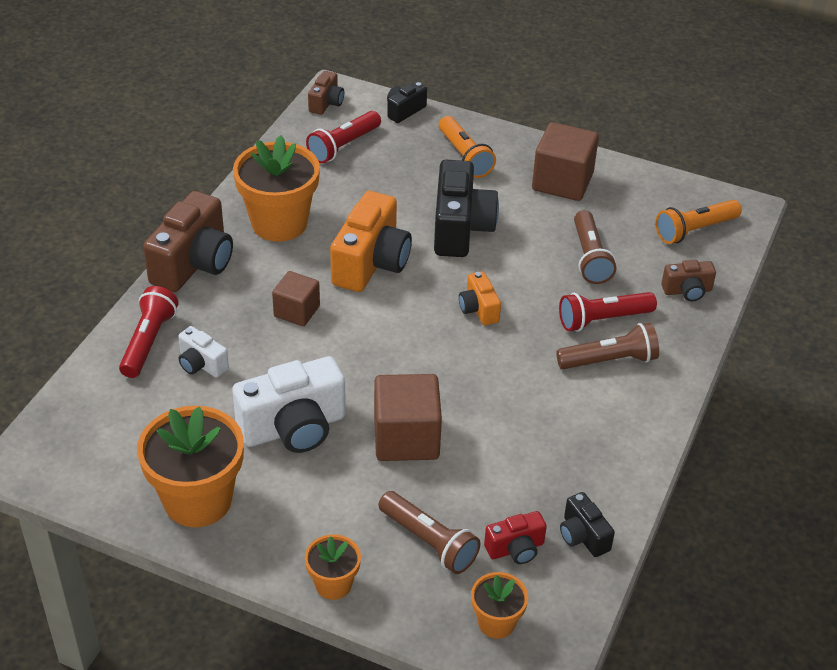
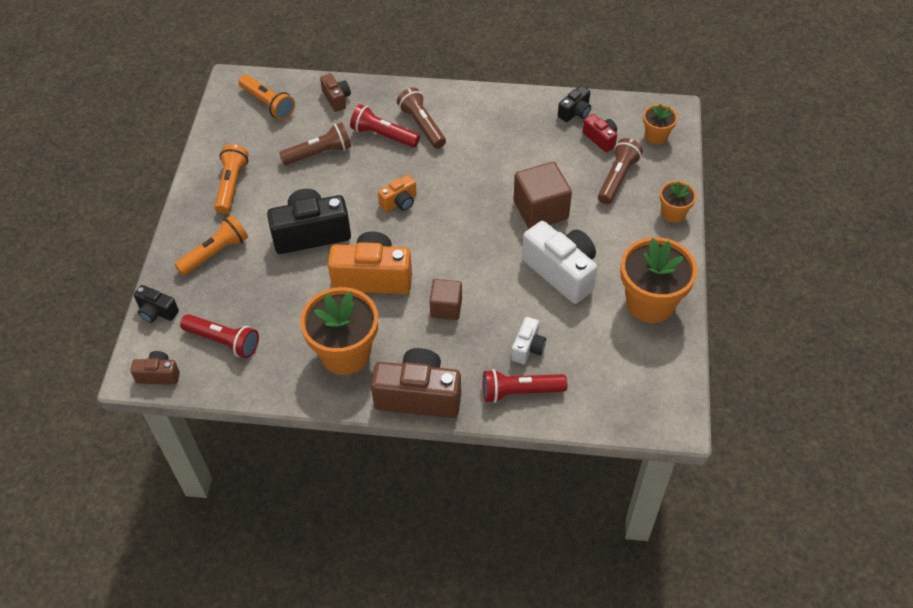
camera: 105 degrees left, 10 degrees up
brown cube [532,122,599,201] -> orange flashlight [215,144,249,214]
red flashlight [559,292,657,332] -> red flashlight turned 150 degrees clockwise [350,104,420,148]

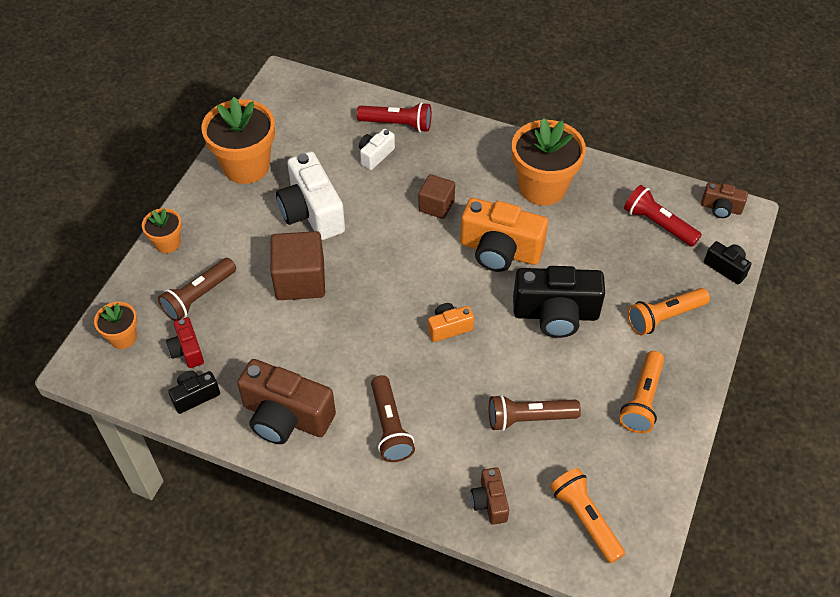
camera: 165 degrees left, 0 degrees up
red flashlight [350,104,420,148] -> none
brown camera [371,348,461,418] -> brown camera moved to [237,359,336,444]

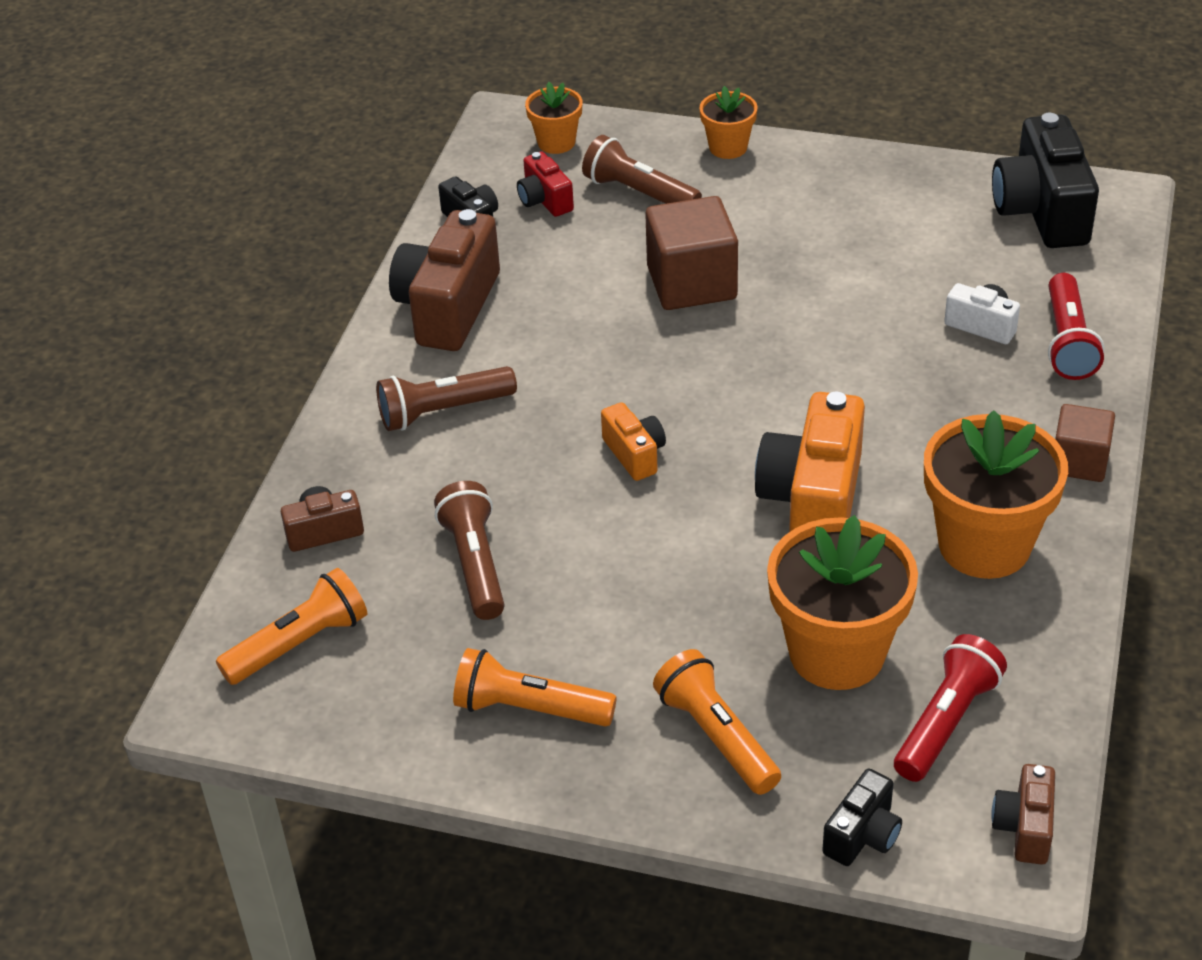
camera: 85 degrees right, 10 degrees down
red camera [166,317,204,368] -> red camera turned 90 degrees counterclockwise [517,151,574,217]
orange flower pot [201,97,275,184] -> orange flower pot moved to [767,515,918,690]
white camera [276,151,345,240] -> none
brown cube [419,174,455,219] -> brown cube moved to [1055,404,1115,482]
black camera [513,266,605,338] -> black camera moved to [992,113,1099,248]

